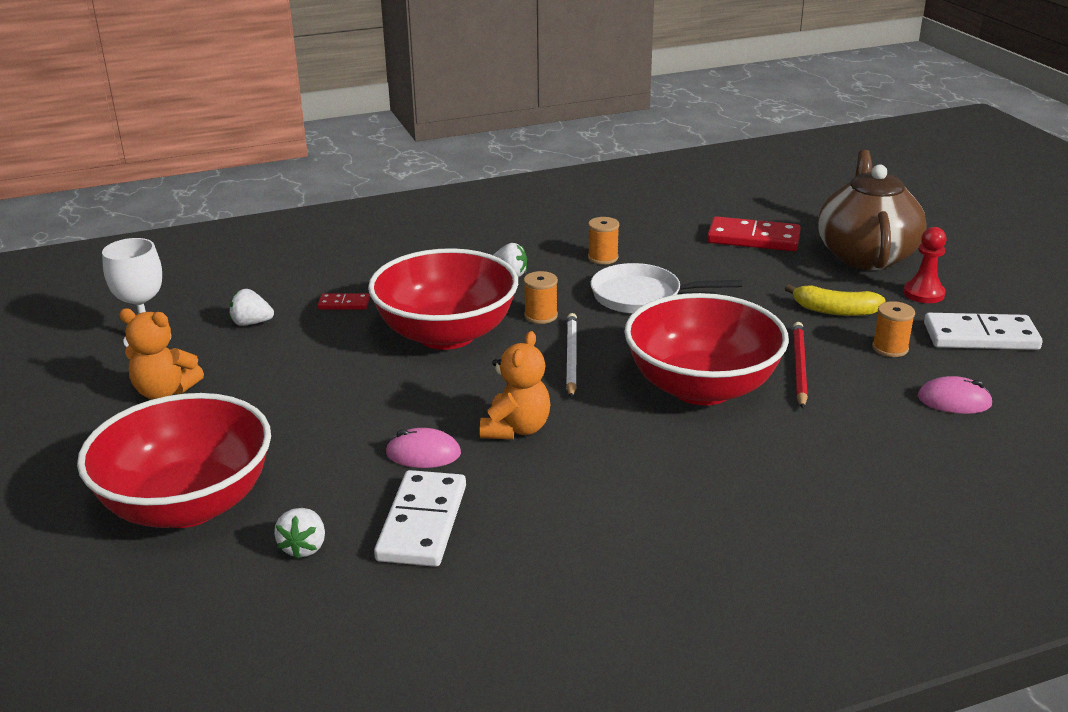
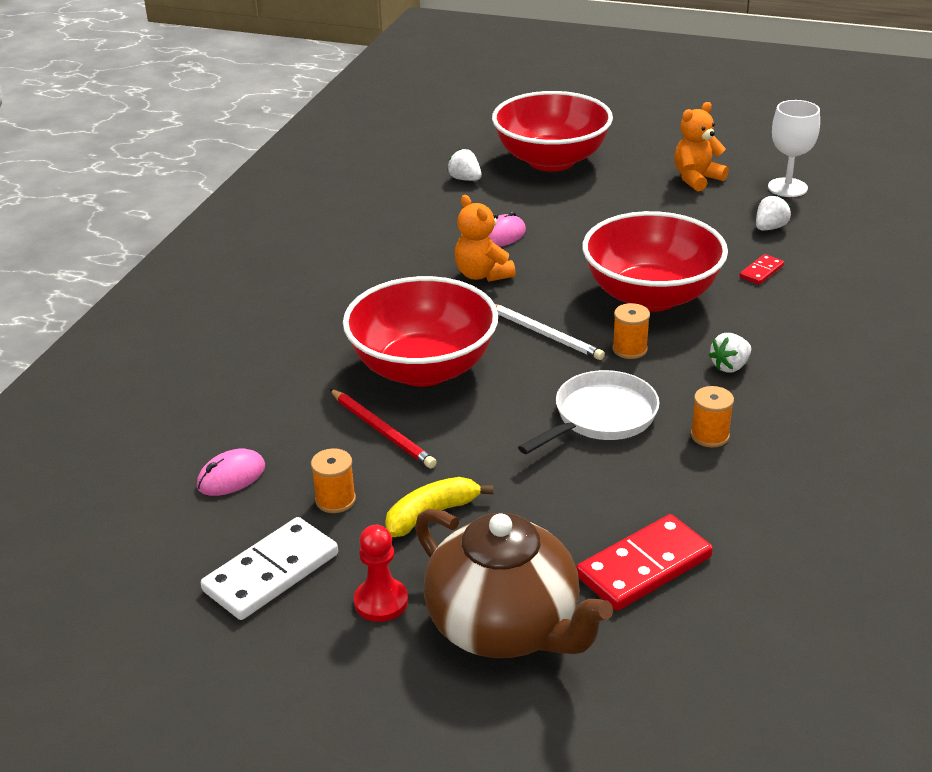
camera: 130 degrees right, 5 degrees up
white domino [374,470,466,567] -> none

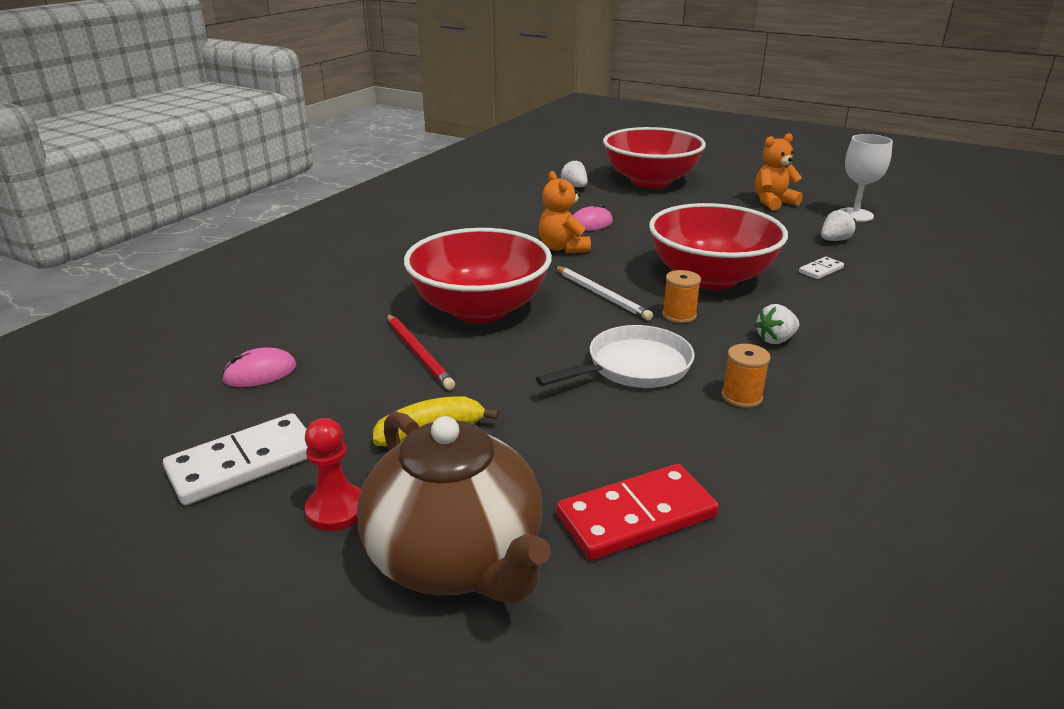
camera: 10 degrees right, 5 degrees down
orange spool [311,448,356,513] -> none
red domino [740,254,784,285] -> white domino [799,257,844,279]

